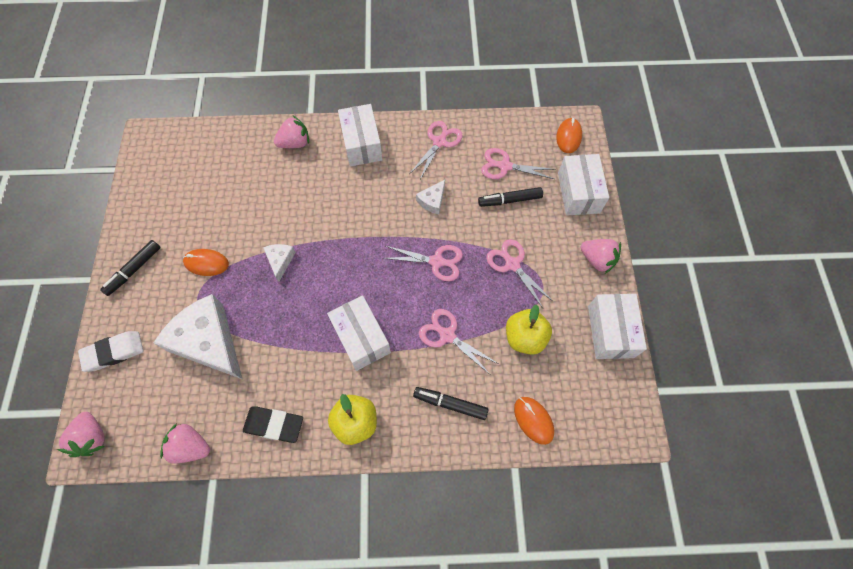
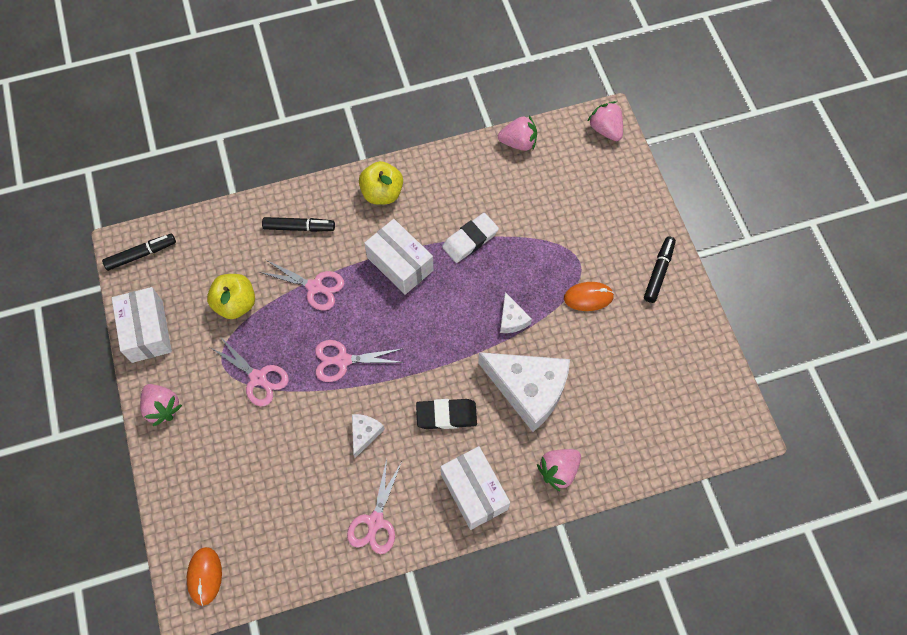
camera: 165 degrees right, 0 degrees up
white eraser [78,331,144,372] -> white eraser moved to [442,213,499,263]
white cheese [153,294,242,379] -> white cheese moved to [478,352,570,432]
black eraser [243,406,303,443] -> black eraser moved to [416,399,477,429]
black marker [478,187,543,207] -> black marker moved to [102,234,176,271]
pink scissors [481,148,556,179] -> none
orange mouse [514,397,554,445] -> none
white box [558,154,609,215] -> none
pink strawberry [581,239,621,274] -> pink strawberry turned 150 degrees counterclockwise [140,384,182,426]

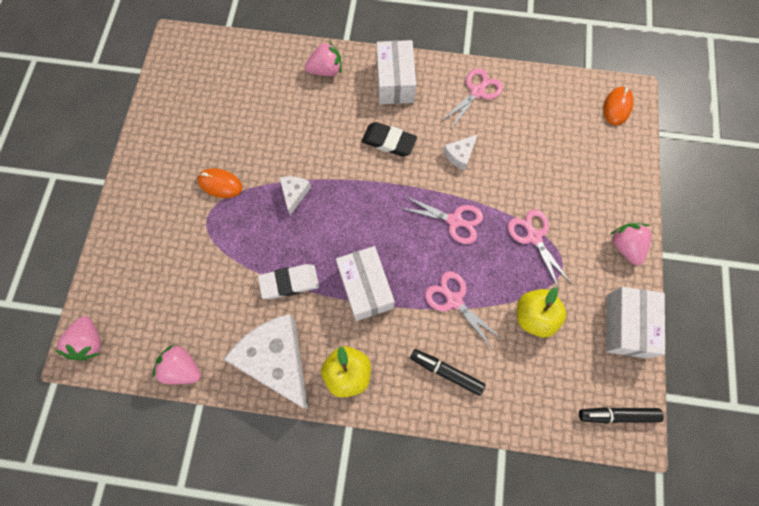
camera: 155 degrees left, 5 degrees up
white cheese [478,352,570,432] -> white cheese moved to [224,314,309,409]
black marker [644,236,676,303] -> none

